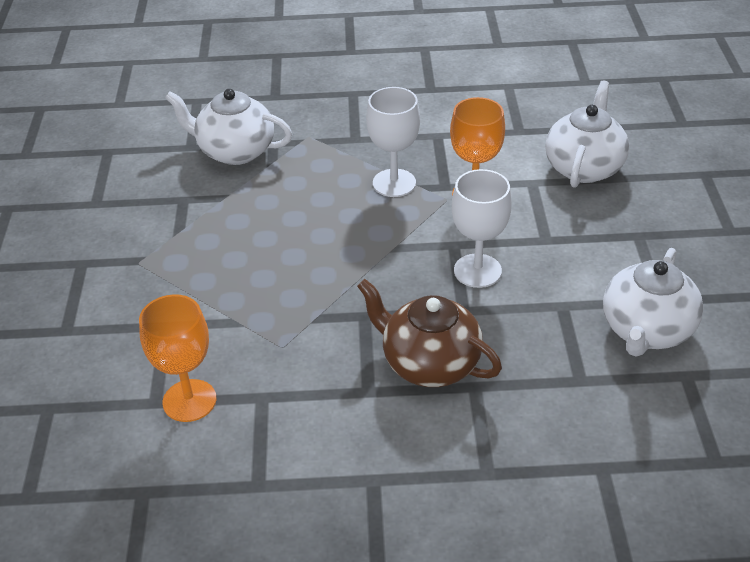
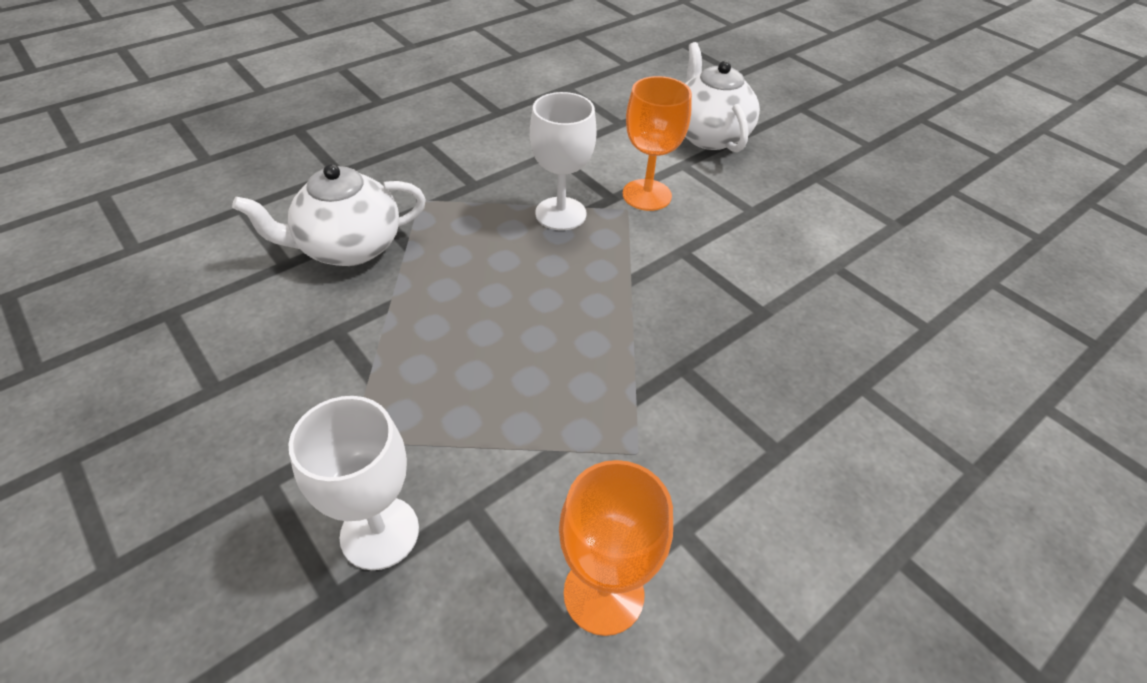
camera: 40 degrees left, 5 degrees up
brown teapot [357,279,502,387] -> none
white goblet [452,169,512,288] -> white goblet moved to [289,396,419,570]
white teapot [603,248,704,356] -> none

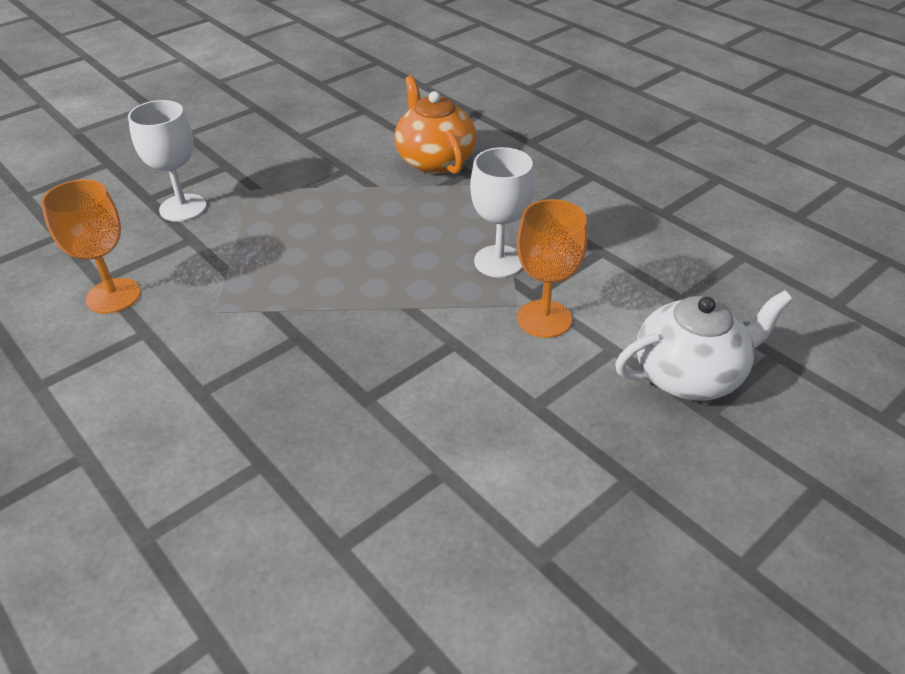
camera: 90 degrees right, 5 degrees down
white teapot [232,164,426,266] -> orange teapot [395,76,477,174]

